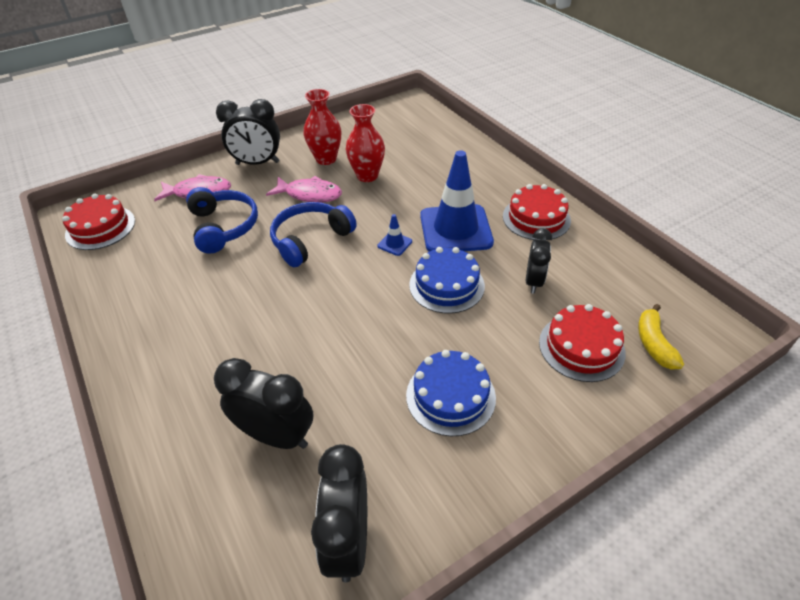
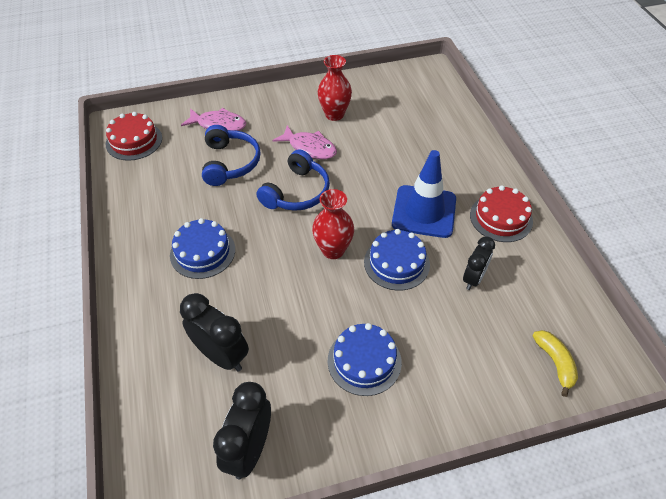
camera: 15 degrees right, 5 degrees up
black clock [216,99,280,165] -> none
blue headphones [270,202,357,267] -> blue headphones turned 150 degrees clockwise [256,149,330,211]
red vase [346,104,385,182] -> red vase moved to [312,189,354,259]
blue traffic cone [377,214,412,256] -> none
red cake [539,304,626,382] -> none
yellow banana [638,304,684,370] -> yellow banana turned 150 degrees clockwise [533,330,578,397]
none -> blue cake [170,218,235,279]

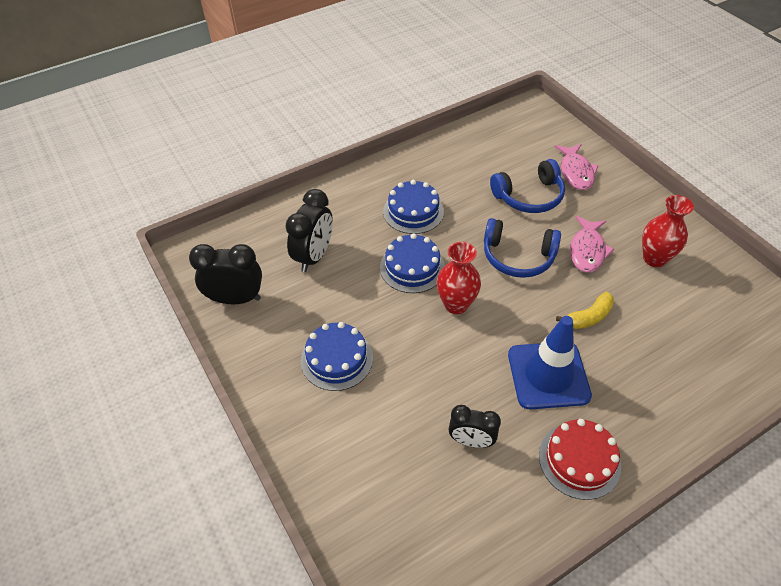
camera: 75 degrees right, 0 degrees up
red cake [105,112,162,161] -> none
blue cake [364,229,430,291] -> blue cake moved to [380,233,445,293]
yellow banana [533,330,578,397] -> yellow banana moved to [556,292,614,329]

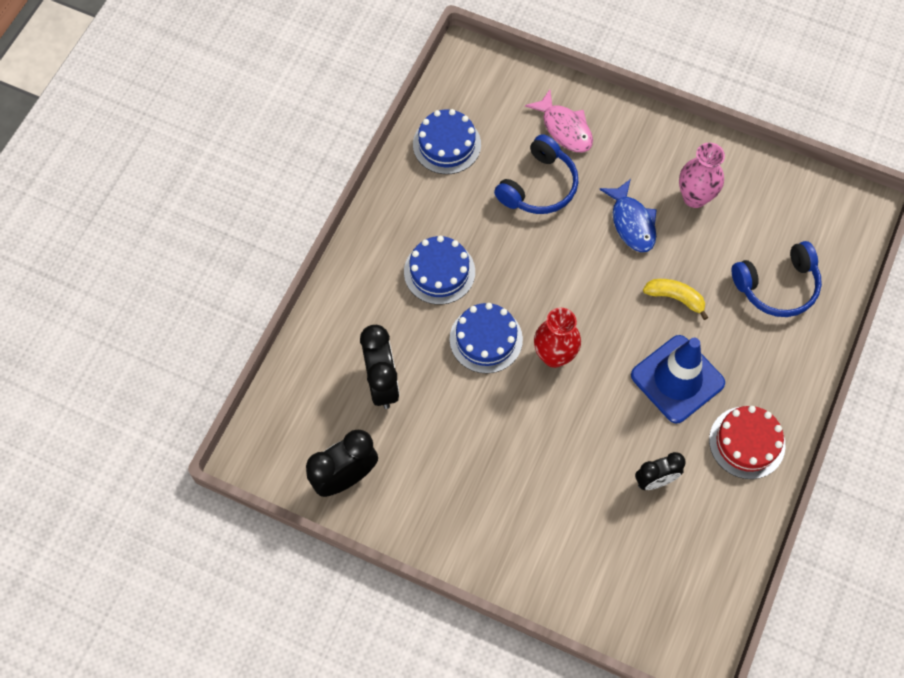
camera: 35 degrees left, 15 degrees up
blue cake [301,322,373,391] -> blue cake moved to [413,109,481,174]
blue headphones [484,218,561,278] -> blue headphones moved to [731,241,822,317]
yellow banana [556,292,614,329] -> yellow banana turned 90 degrees counterclockwise [643,279,708,320]
pink fish [570,216,614,273] -> blue fish [599,179,657,252]
red vase [642,195,694,267] -> pink vase [679,143,725,208]

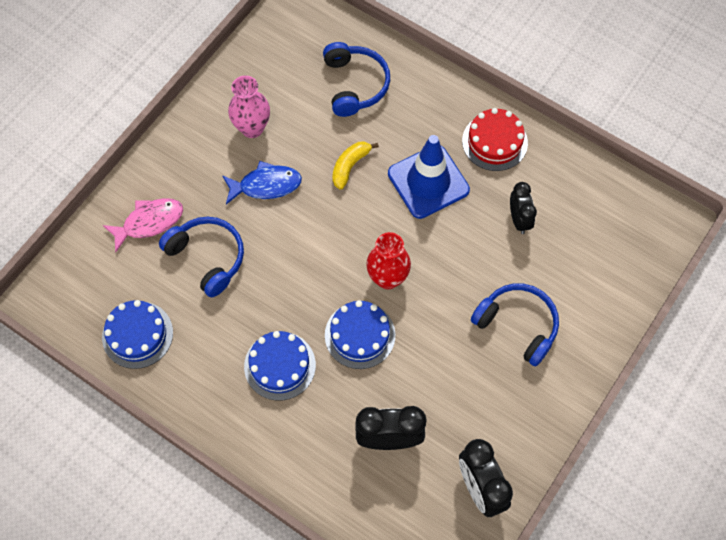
camera: 80 degrees left, 0 degrees up
none -> blue headphones [471,283,559,366]

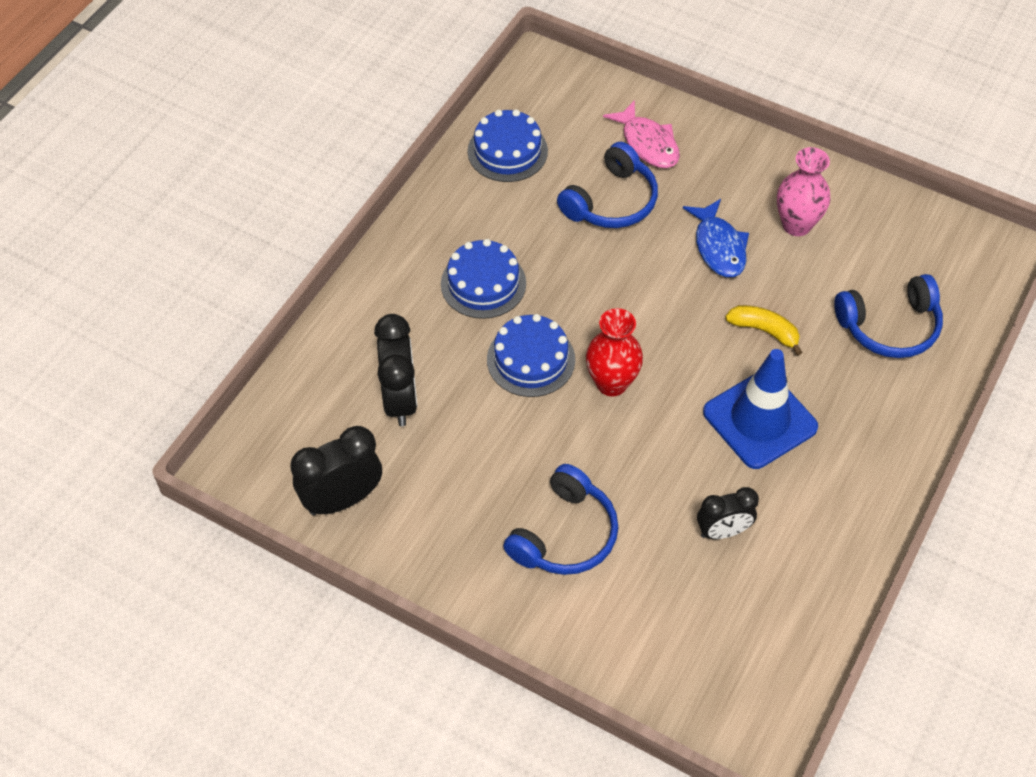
camera: 85 degrees right, 10 degrees down
red cake [462,108,528,171] -> none

